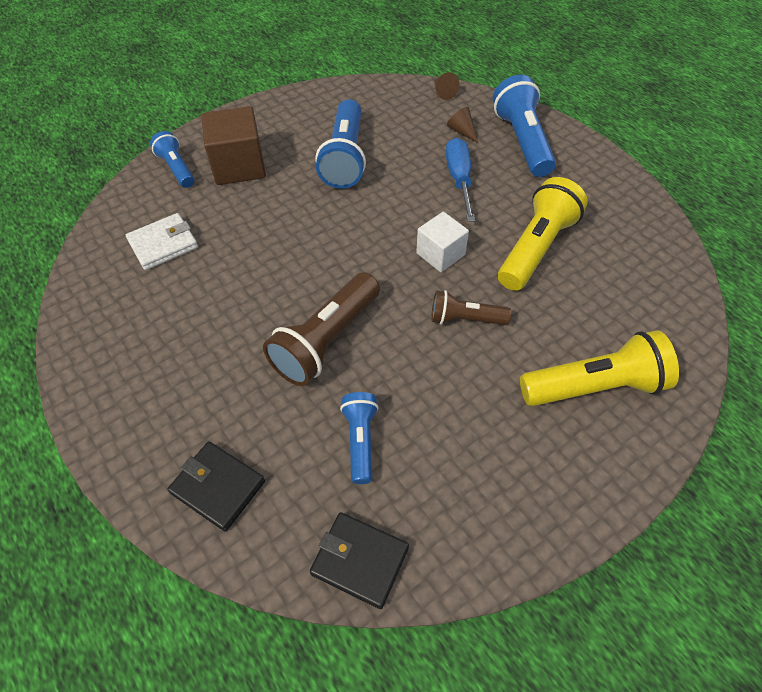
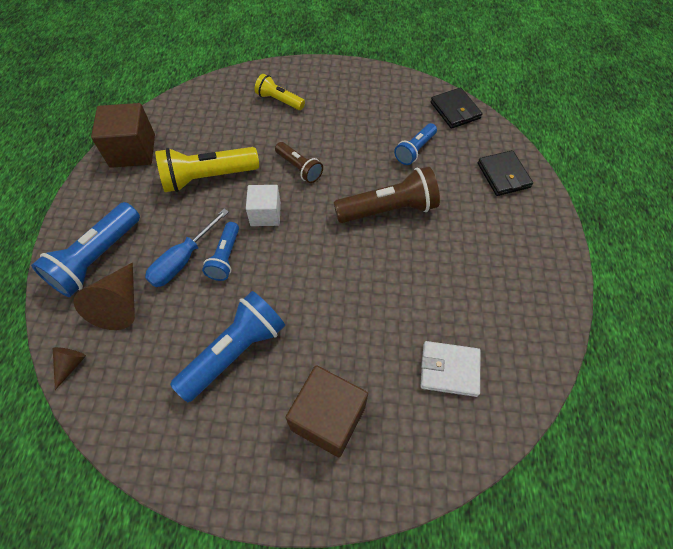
camera: 140 degrees left, 5 degrees up
blue flashlight [150,131,194,188] -> blue flashlight moved to [202,222,239,281]
brown cone [447,107,478,143] -> brown cone [74,263,135,330], size x1.95
yellow flashlight [520,330,679,406] -> yellow flashlight [254,74,305,110], size x0.58
none -> brown cube [91,103,155,168]

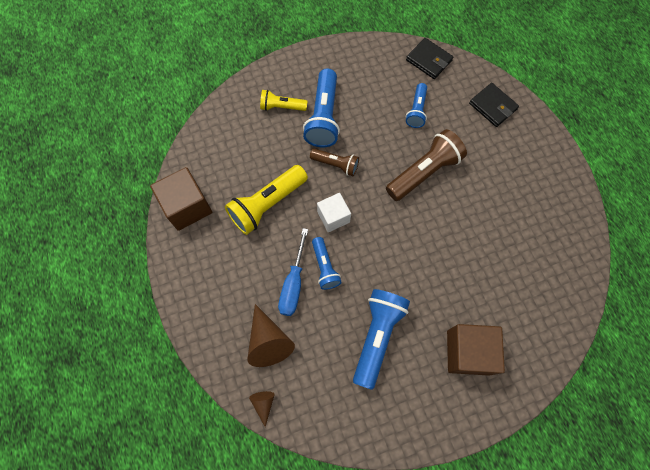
camera: 25 degrees left, 10 degrees up
blue flashlight [31,202,140,297] -> blue flashlight moved to [303,69,340,147]
white wallet [420,341,480,397] -> none

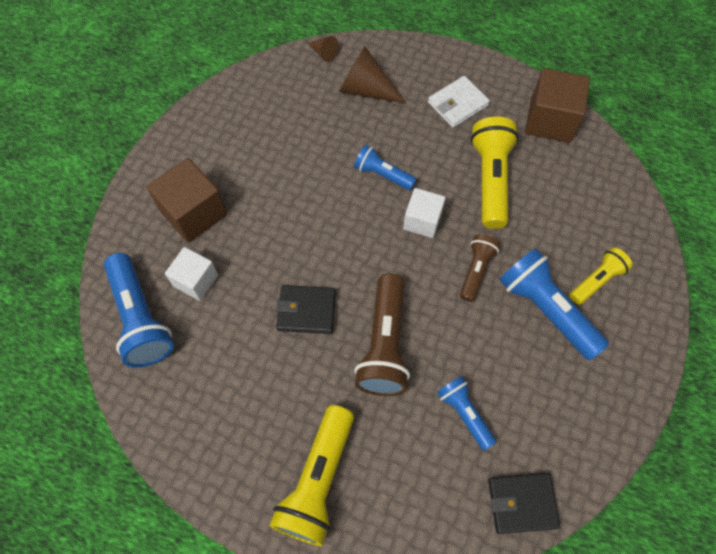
camera: 135 degrees right, 5 degrees down
blue screwdriver [278,228,308,316] -> none
brown flashlight [310,148,359,176] -> brown flashlight turned 135 degrees clockwise [460,234,500,302]
blue flashlight [353,289,410,390] -> blue flashlight moved to [104,253,174,368]
black wallet [469,83,519,127] -> black wallet moved to [276,285,336,334]
none -> white cube [165,247,218,301]
none -> yellow flashlight [269,405,354,546]
none -> white wallet [428,76,490,128]

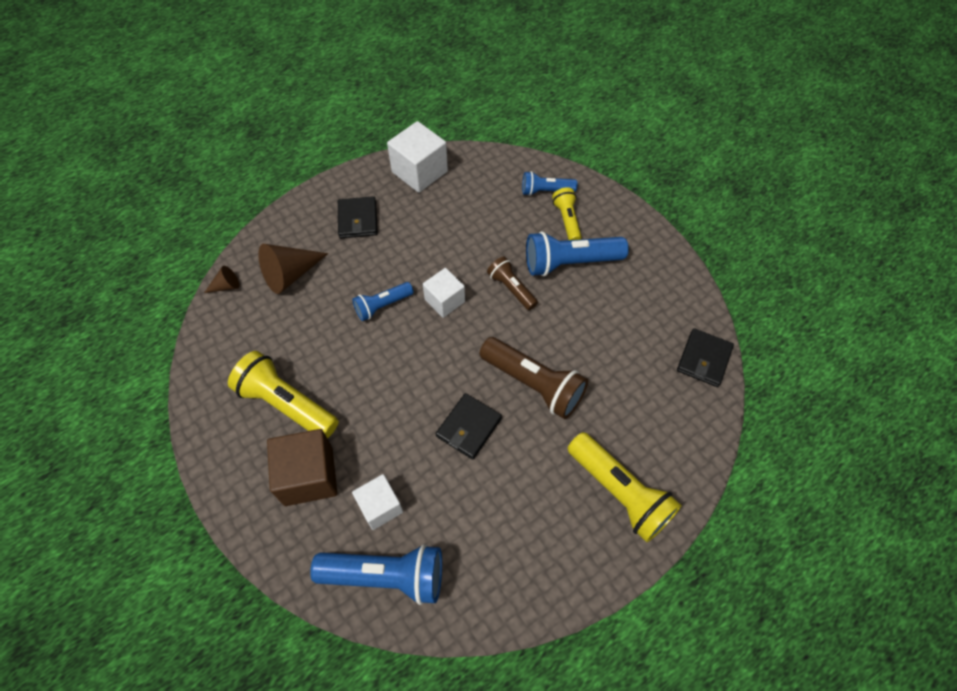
camera: 60 degrees left, 5 degrees down
white wallet [428,76,490,128] -> black wallet [338,196,378,238]
blue flashlight [437,376,496,450] -> blue flashlight moved to [522,171,578,196]
yellow flashlight [470,117,519,229] -> yellow flashlight moved to [228,351,339,439]
brown cube [525,68,590,143] -> white cube [387,121,448,193]

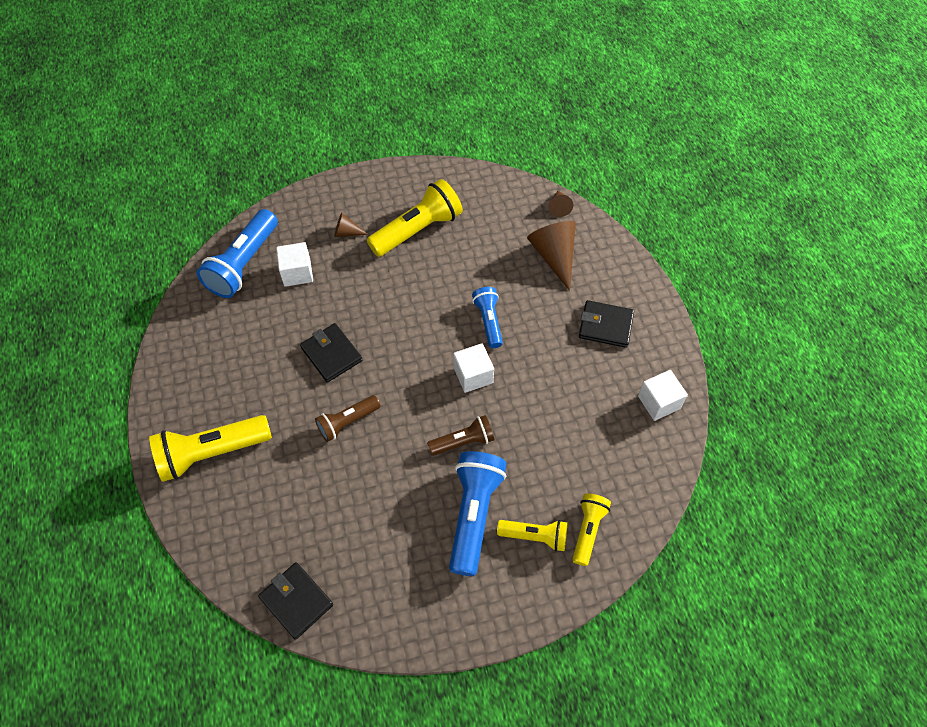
camera: 110 degrees right, 0 degrees up
brown cube [267,429,337,506] -> brown cone [334,213,369,237]
white cube [387,121,448,193] -> white cube [638,370,688,421], size x0.64
brown flashlight [480,337,588,419] -> brown flashlight [315,395,380,442], size x0.58
blue flashlight [522,171,578,196] -> yellow flashlight [572,493,611,566]

